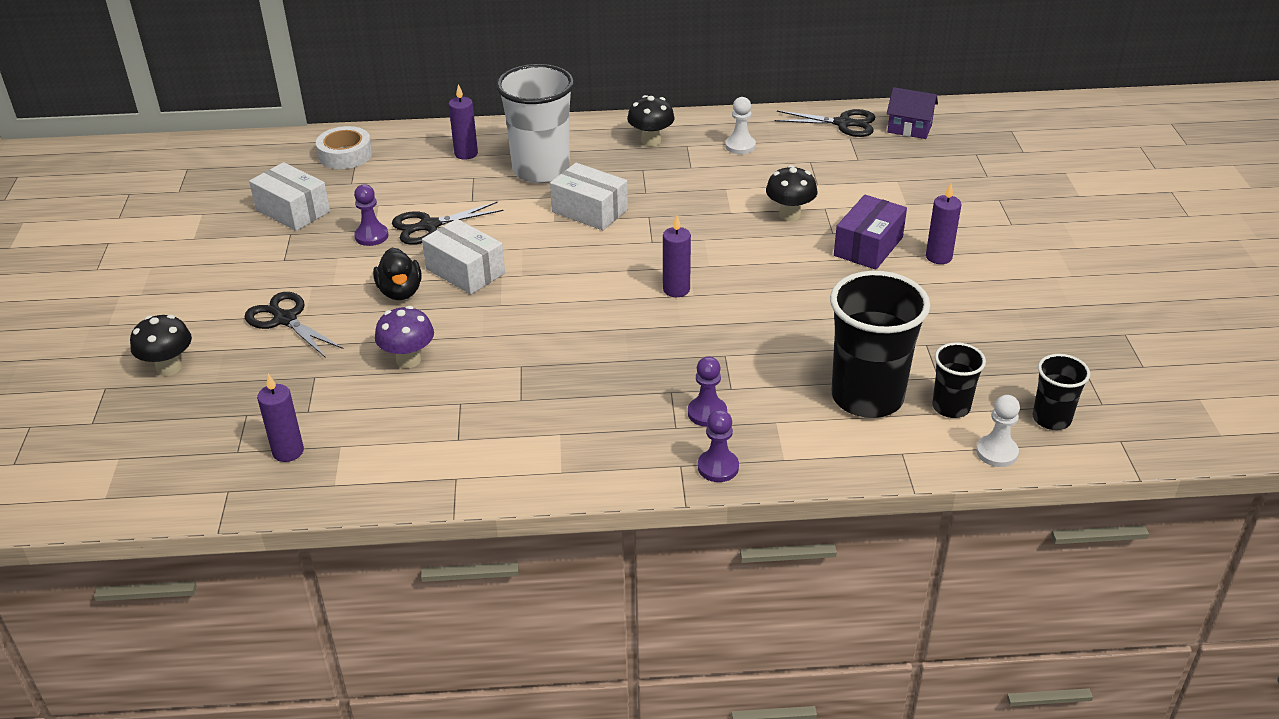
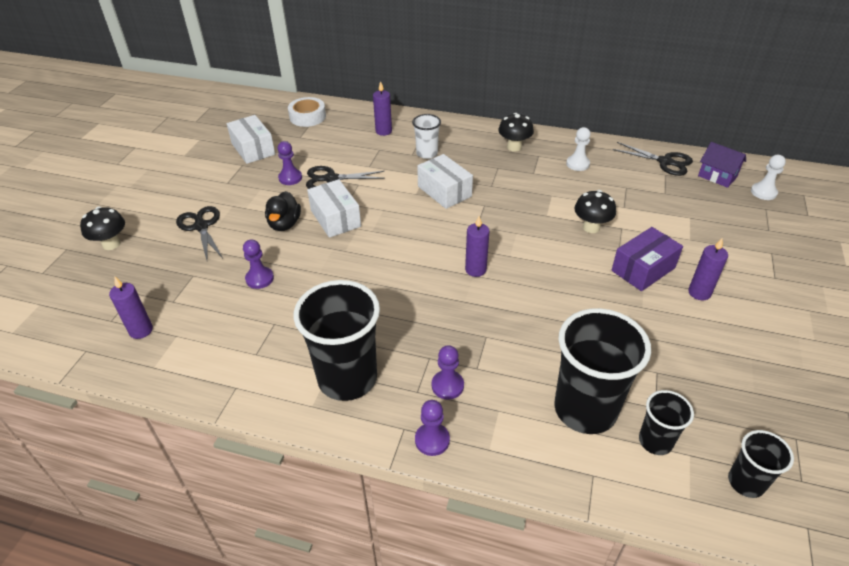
camera: 20 degrees right, 5 degrees up
purple mushroom [375,306,434,368] -> purple pawn [243,240,274,289]
white cup [496,64,574,183] -> white cup [412,114,441,159], size x0.52
white pawn [976,395,1020,467] -> white pawn moved to [751,155,786,200]
none -> black cup [294,280,380,401]

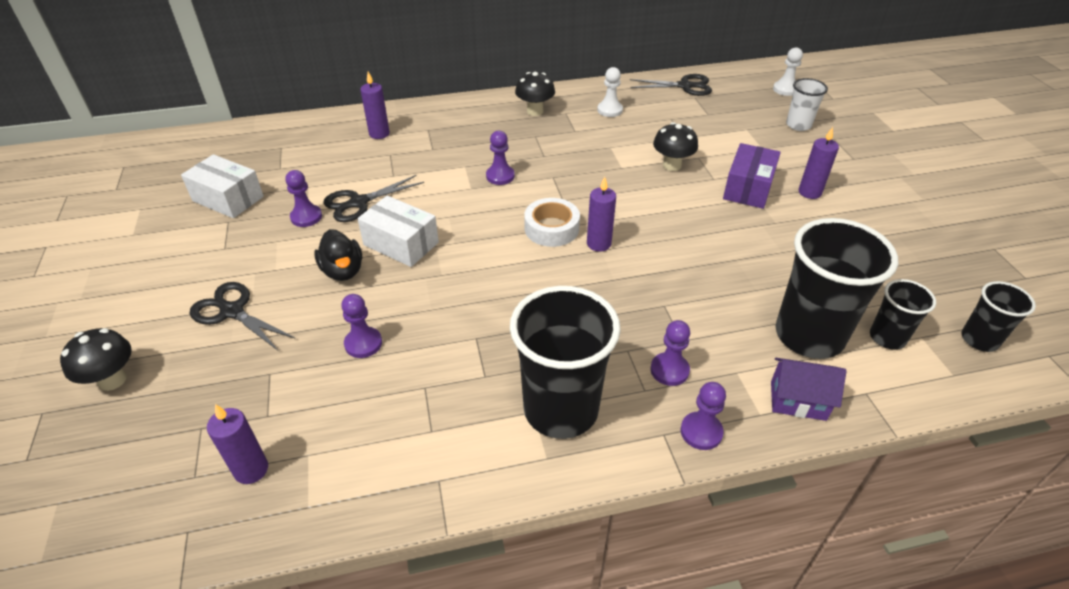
camera: 30 degrees left, 0 degrees up
white tape [288,97,326,127] -> white tape moved to [524,198,580,247]
white cup [412,114,441,159] -> white cup moved to [786,78,828,131]
white box [417,154,473,209] -> purple pawn [486,131,515,185]
purple house [698,142,746,188] -> purple house moved to [771,358,846,421]

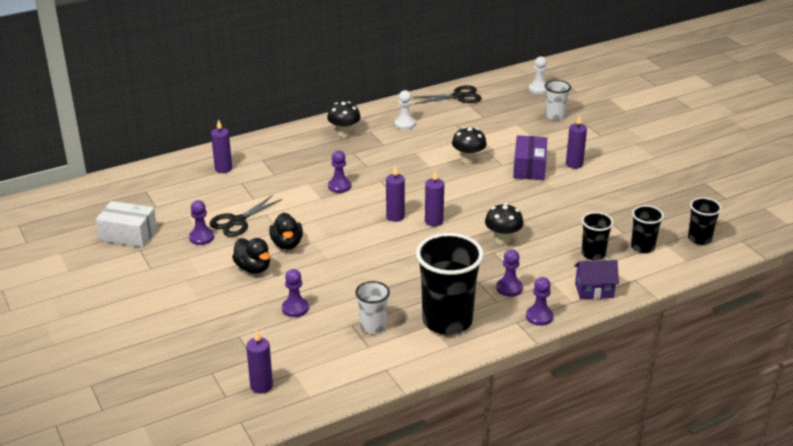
camera: 15 degrees left, 10 degrees down
black mushroom [60,328,132,391] -> black mushroom moved to [485,203,524,245]
black scissors [189,282,296,350] -> none
white box [357,196,439,267] -> black duck [269,212,303,250]
white tape [524,198,580,247] -> purple candle [386,165,405,222]
black cup [776,218,898,359] -> black cup [582,212,614,260], size x0.52
none -> white cup [355,281,390,334]

